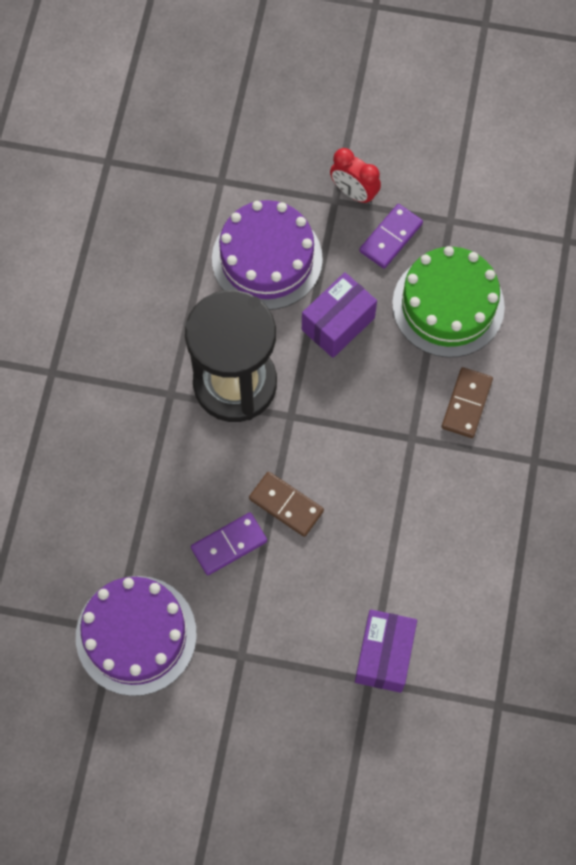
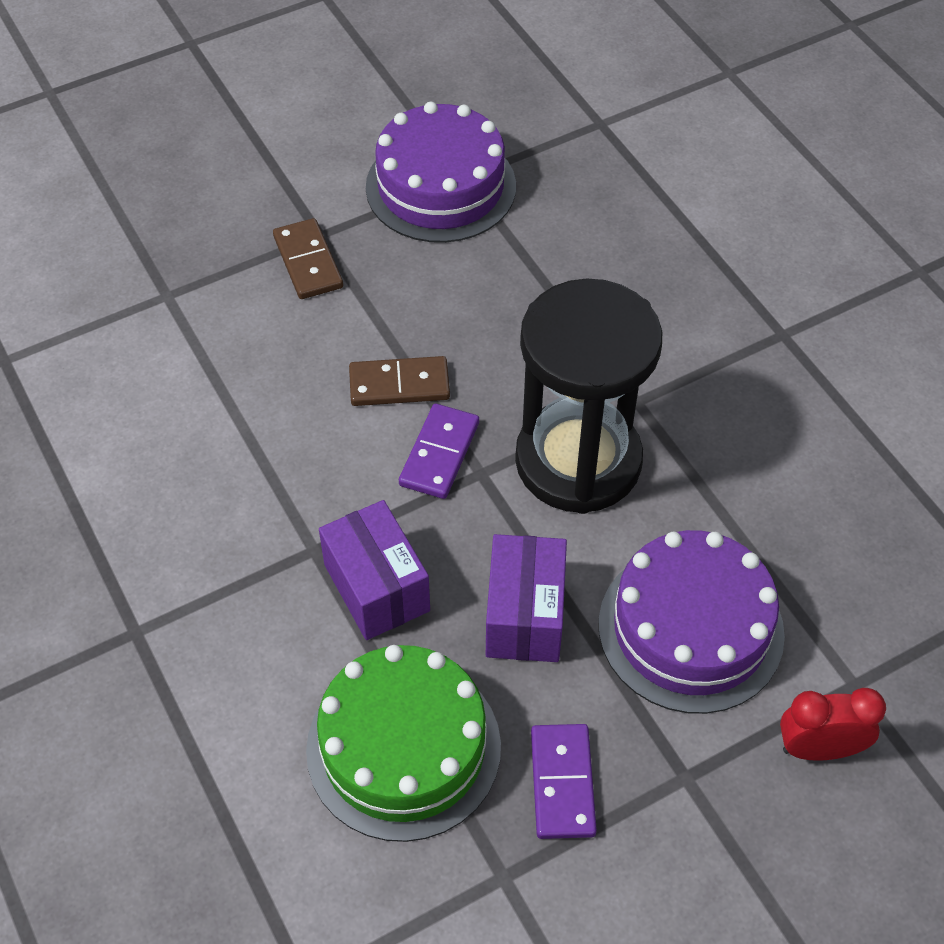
camera: 140 degrees right, 15 degrees down
purple domino [191,512,267,575] -> purple domino moved to [399,404,479,499]
red clock [330,148,381,204] -> red clock moved to [780,688,886,761]
purple box [355,609,417,693] -> purple box moved to [319,500,430,640]
brown domino [441,367,493,438] -> brown domino moved to [273,218,343,299]

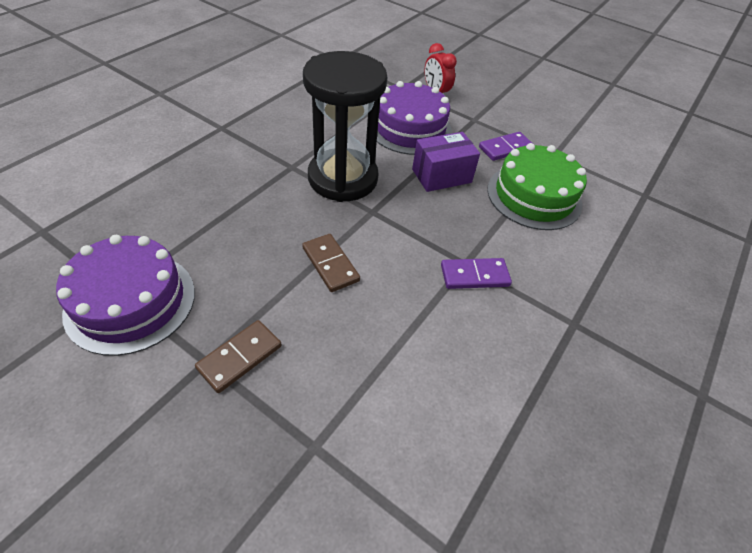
camera: 120 degrees left, 5 degrees down
purple box [319,500,430,640] -> none
purple domino [399,404,479,499] -> purple domino moved to [441,258,512,289]

